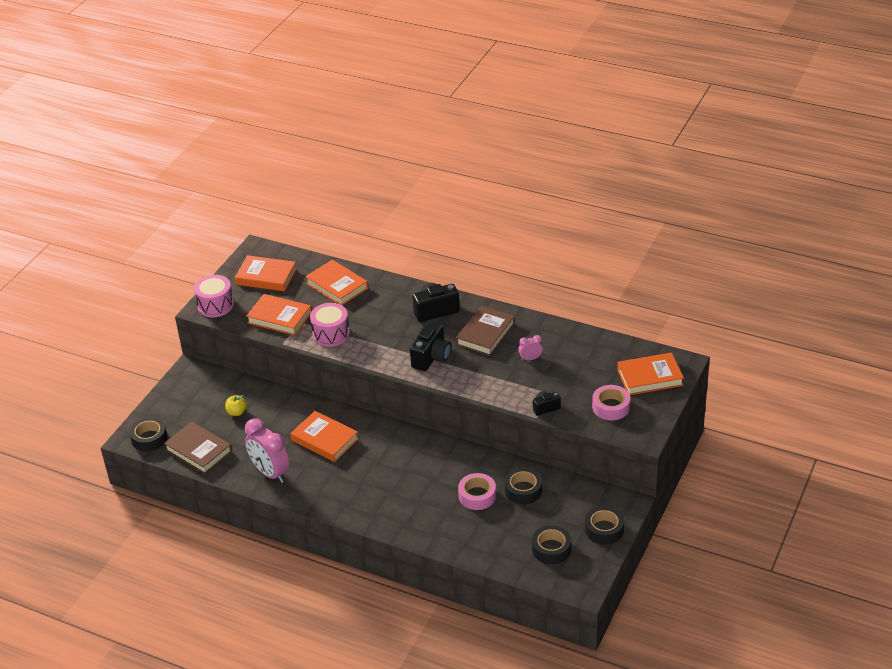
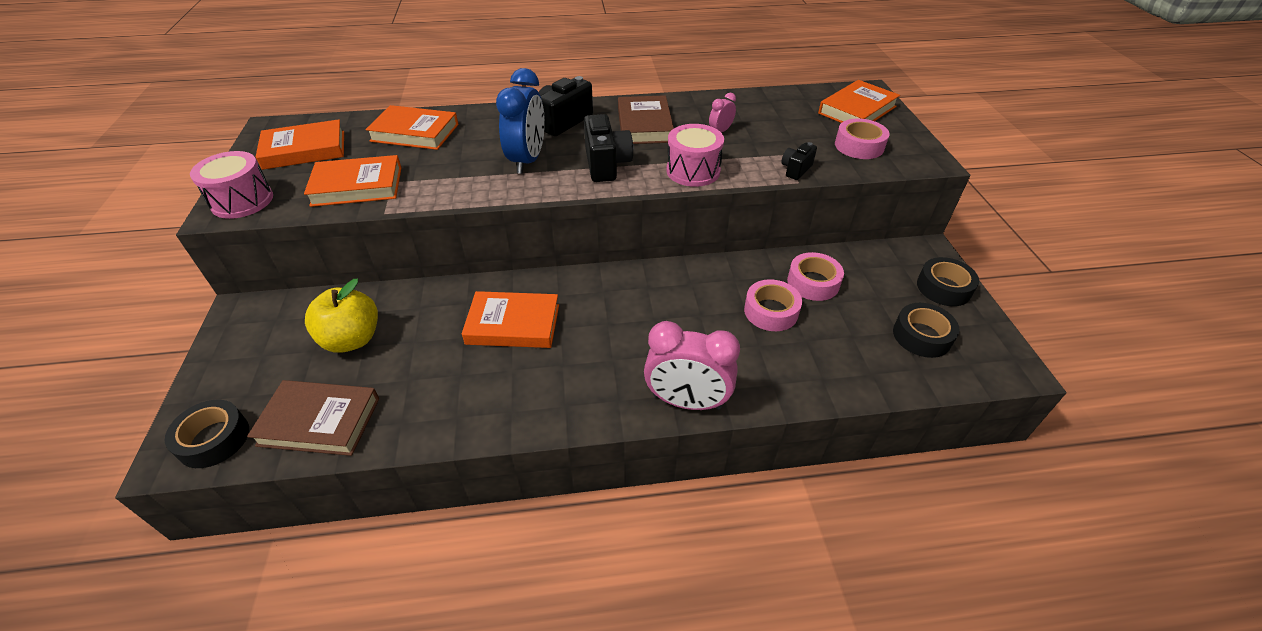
camera: 35 degrees left, 5 degrees up
yellow apple [225,395,247,416] -> yellow apple [305,279,378,353], size x1.90
pink clock [245,418,290,483] -> pink clock moved to [644,321,740,410]
pink drum [310,303,350,347] -> pink drum moved to [666,124,724,187]
black tape [504,468,542,504] -> pink tape [787,252,844,301]
none -> blue clock [496,68,545,174]

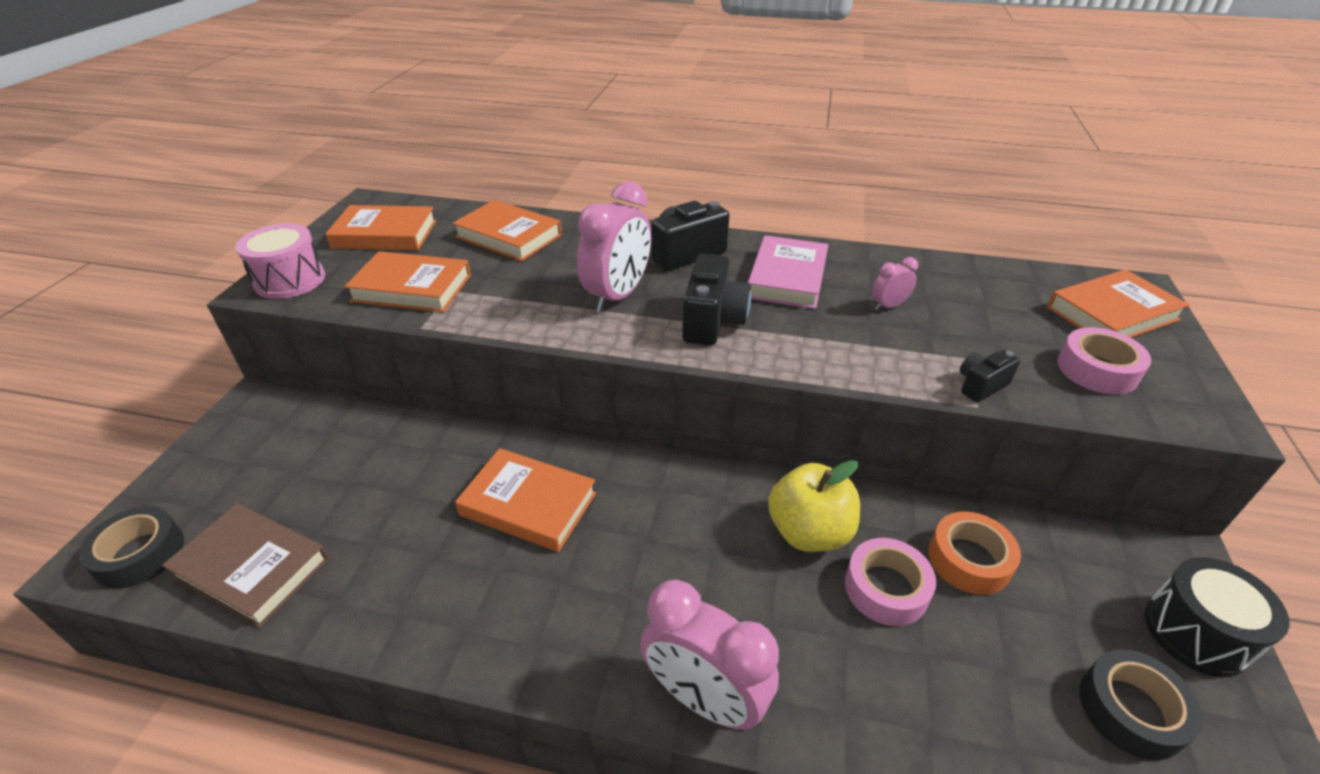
camera: 20 degrees right, 5 degrees down
yellow apple [305,279,378,353] -> yellow apple moved to [768,460,860,552]
blue clock [496,68,545,174] -> pink clock [577,182,651,312]
brown book [618,95,674,144] -> pink book [748,235,828,309]
pink drum [666,124,724,187] -> none
pink tape [787,252,844,301] -> orange tape [929,511,1021,595]
black tape [917,257,979,306] -> black drum [1144,557,1289,677]

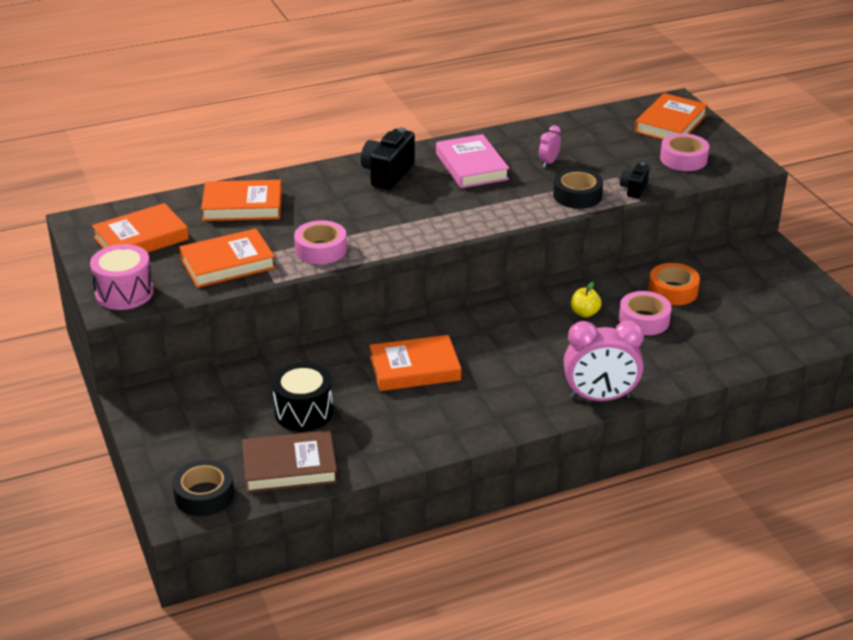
camera: 35 degrees left, 5 degrees down
pink clock [577,182,651,312] -> none
black camera [682,254,751,346] -> none
yellow apple [768,460,860,552] -> yellow apple [571,282,602,317], size x0.53
black tape [1079,649,1203,760] -> black tape moved to [553,168,603,209]
black drum [1144,557,1289,677] -> black drum moved to [272,362,333,431]
none -> pink tape [294,220,347,264]

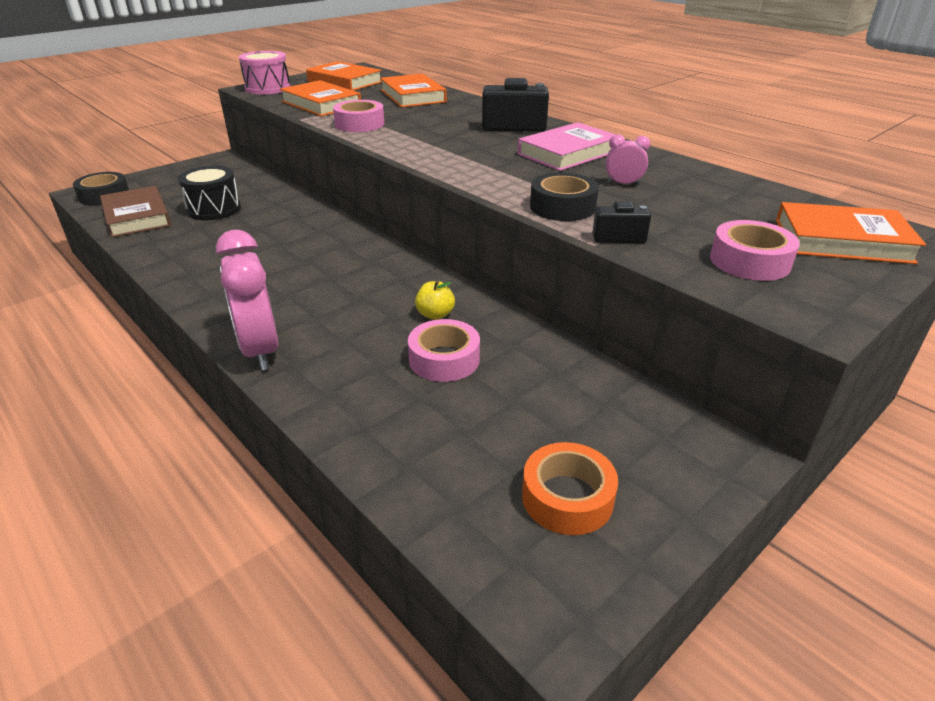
camera: 70 degrees right, 0 degrees up
orange book [369,335,461,391] -> none
orange tape [649,263,700,305] -> orange tape moved to [522,442,618,535]

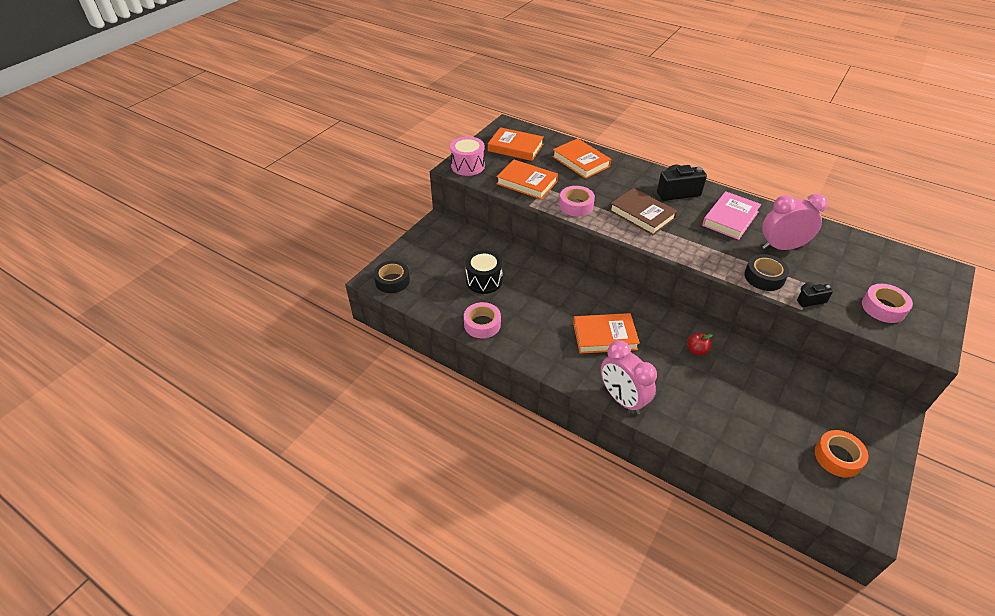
camera: 15 degrees left, 10 degrees up
brown book [100,186,171,238] -> brown book moved to [610,188,677,235]
pink tape [408,319,480,382] -> pink tape moved to [464,302,501,338]
yellow apple [415,281,455,320] -> red apple [687,333,713,356]
pink clock [606,134,650,185] -> pink clock [762,194,828,250], size x2.13
orange book [776,202,926,264] -> orange book moved to [573,313,640,354]

